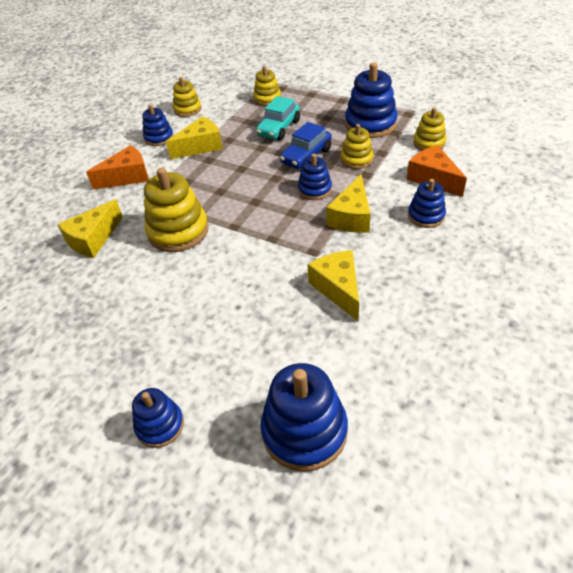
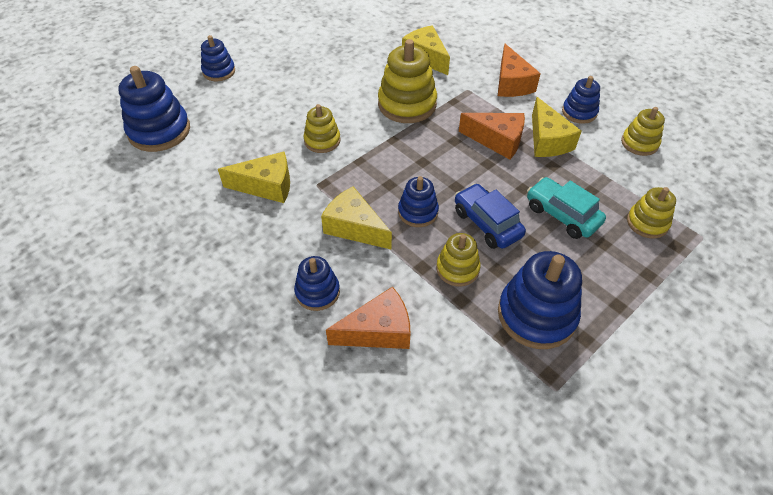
camera: 105 degrees right, 5 degrees up
yellow stacking toy [413,107,446,151] -> yellow stacking toy moved to [304,104,341,153]
none -> orange cheese [459,113,525,159]

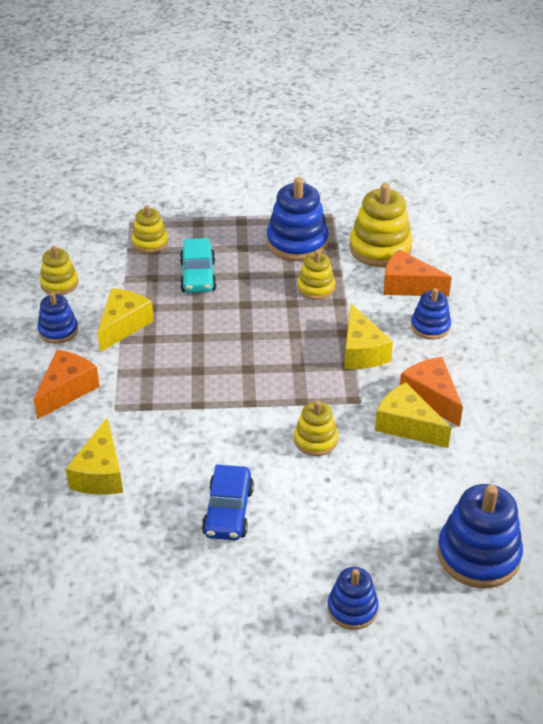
camera: 140 degrees left, 10 degrees down
yellow stacking toy [378,39,437,123] -> yellow stacking toy moved to [349,183,413,267]
blue stacking toy [398,176,439,227] -> none
blue car [455,183,526,249] -> blue car moved to [202,465,254,540]
orange cheese [459,113,525,159] -> orange cheese moved to [400,357,463,427]

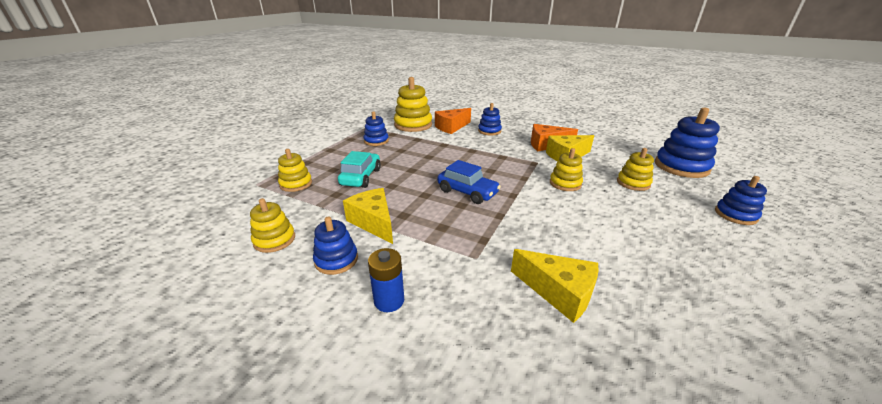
camera: 60 degrees left, 10 degrees down
orange cheese [33,350,100,419] -> none
turquoise car [180,238,217,293] -> turquoise car turned 105 degrees counterclockwise [338,151,381,188]
blue car [202,465,254,540] -> blue car moved to [437,160,501,204]
blue stacking toy [267,177,329,261] -> blue stacking toy [363,111,389,146], size x0.58
yellow stacking toy [297,250,335,300] -> yellow stacking toy moved to [617,148,654,191]
yellow cheese [344,304,393,369] -> none
none -> blue battery [368,248,404,312]

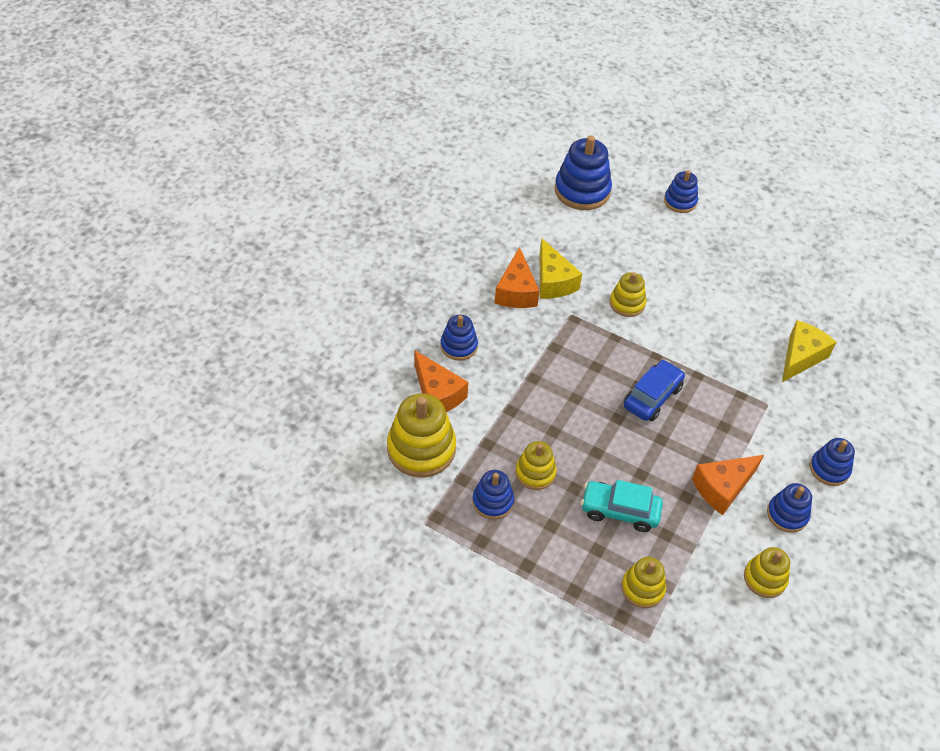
camera: 90 degrees left, 20 degrees up
yellow cheese [343,188,393,244] -> orange cheese [692,455,764,515]
blue battery [368,248,404,312] -> blue stacking toy [810,438,855,486]
yellow stacking toy [617,148,654,191] -> yellow stacking toy moved to [515,441,557,490]

